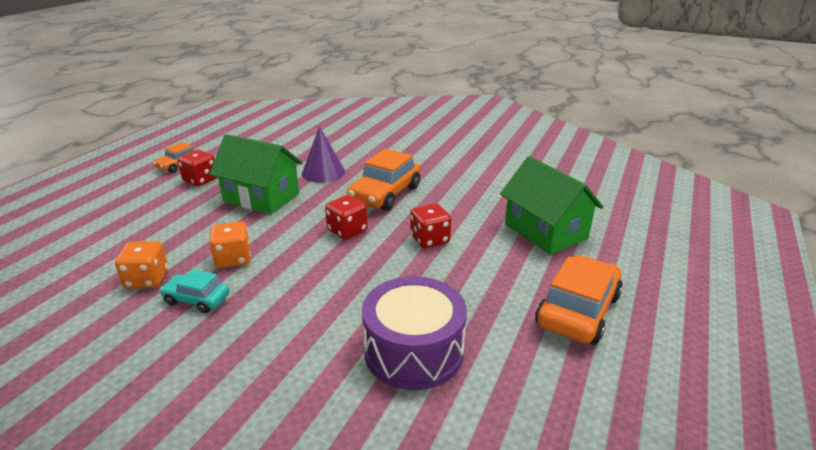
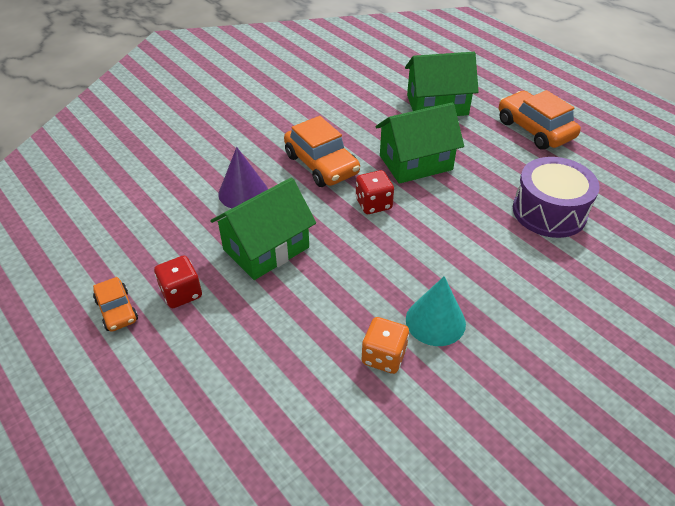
camera: 65 degrees left, 15 degrees up
turquoise car [160,269,230,313] -> turquoise cone [406,276,466,346]
orange dice [209,221,251,268] -> none
red dice [410,203,451,248] -> green house [375,103,464,184]

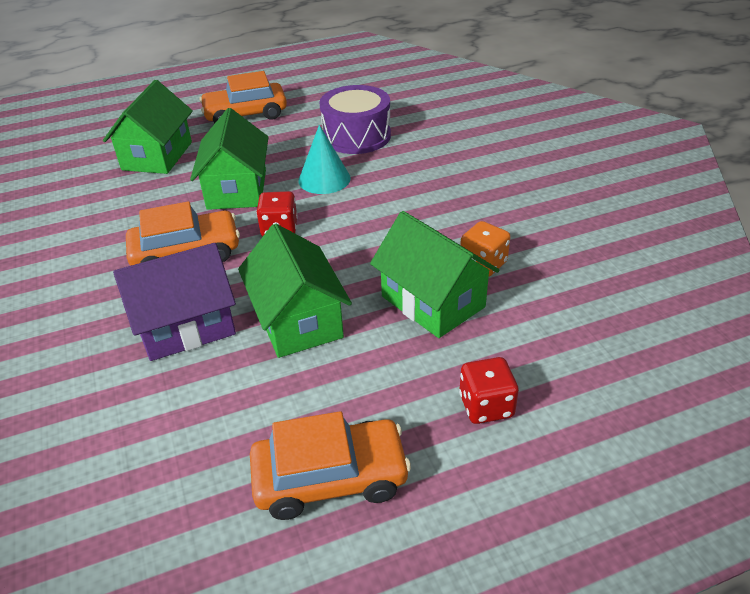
camera: 70 degrees left, 5 degrees down
orange car [93,277,138,332] -> orange car [250,411,411,520], size x1.76
red dice [154,256,202,308] -> red dice moved to [459,357,519,424]
purple cone [218,147,268,208] -> purple house [113,243,236,361]
turquoise cone [406,276,466,346] -> turquoise cone moved to [298,125,351,194]
none -> green house [370,211,499,338]

